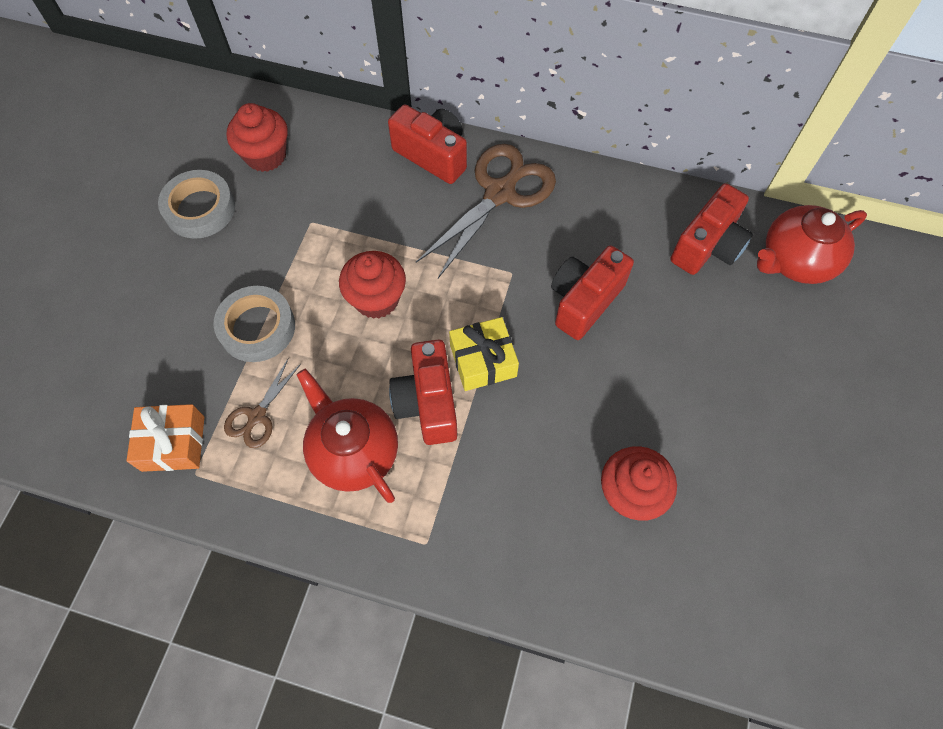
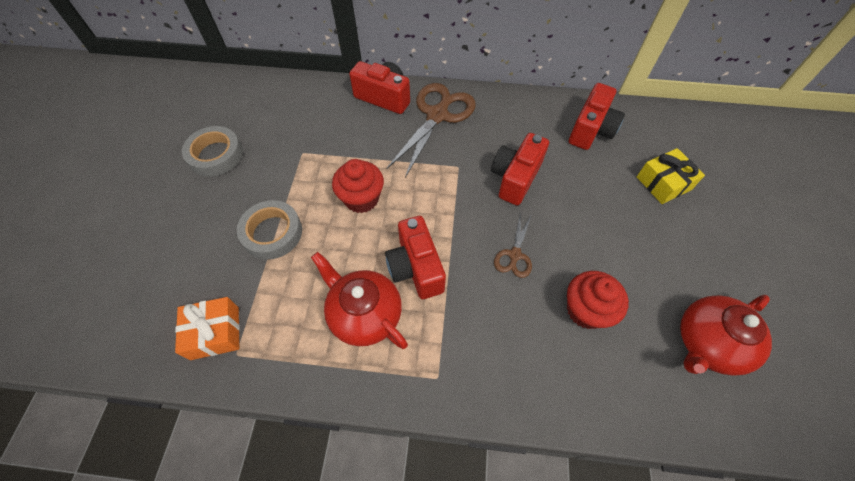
camera: 10 degrees left, 5 degrees down
brown scissors [224,358,301,448] -> brown scissors moved to [494,216,532,278]
red cupcake [227,103,288,172] -> none
yellow gift [449,317,519,391] -> yellow gift moved to [637,148,705,204]
red teapot [757,205,867,284] -> red teapot moved to [680,295,772,376]

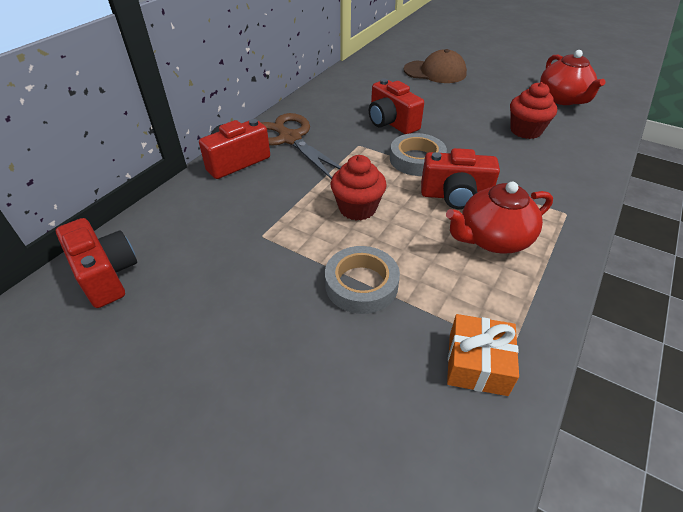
camera: 65 degrees left, 15 degrees down
grey tape [182,126,243,177] -> grey tape moved to [390,133,447,176]
brown scissors [494,216,532,278] -> none
red camera [569,83,625,150] -> red camera moved to [56,218,137,308]
yellow gift [637,148,705,204] -> brown cap [404,49,467,83]

